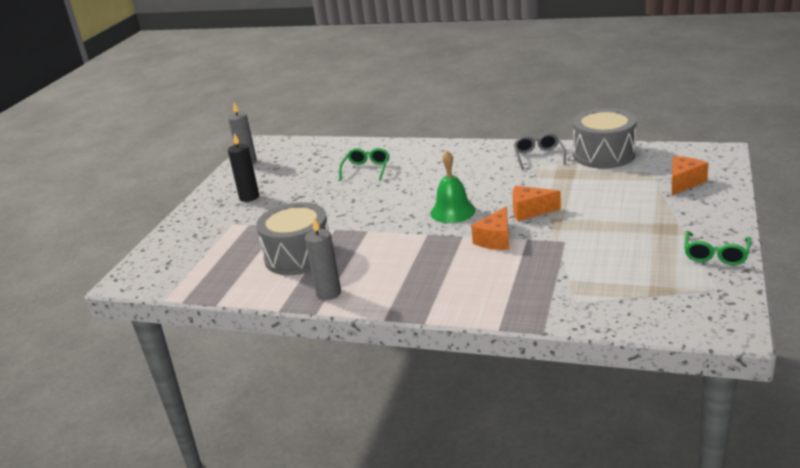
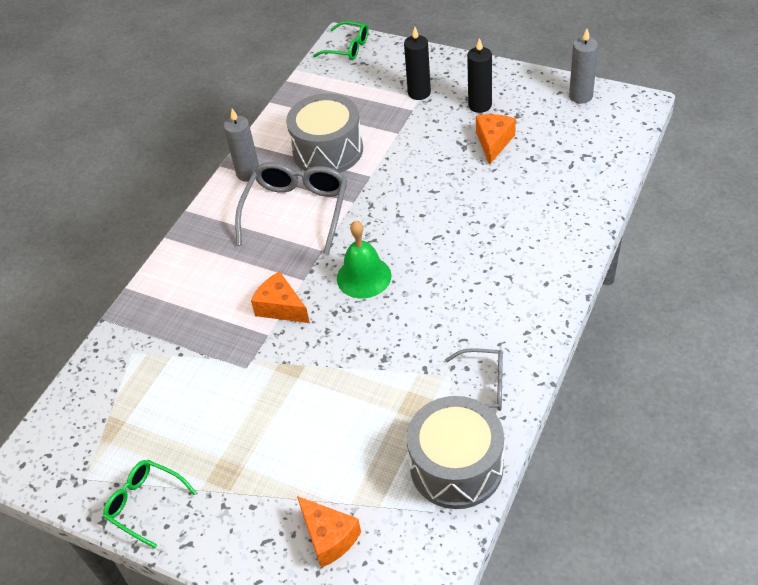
camera: 100 degrees right, 20 degrees up
green glasses [339,148,390,181] -> green glasses moved to [313,21,369,60]
orange cheese [512,186,561,221] -> orange cheese moved to [476,114,516,165]
none -> grey glasses [235,162,347,255]
none -> black candle [404,27,431,100]

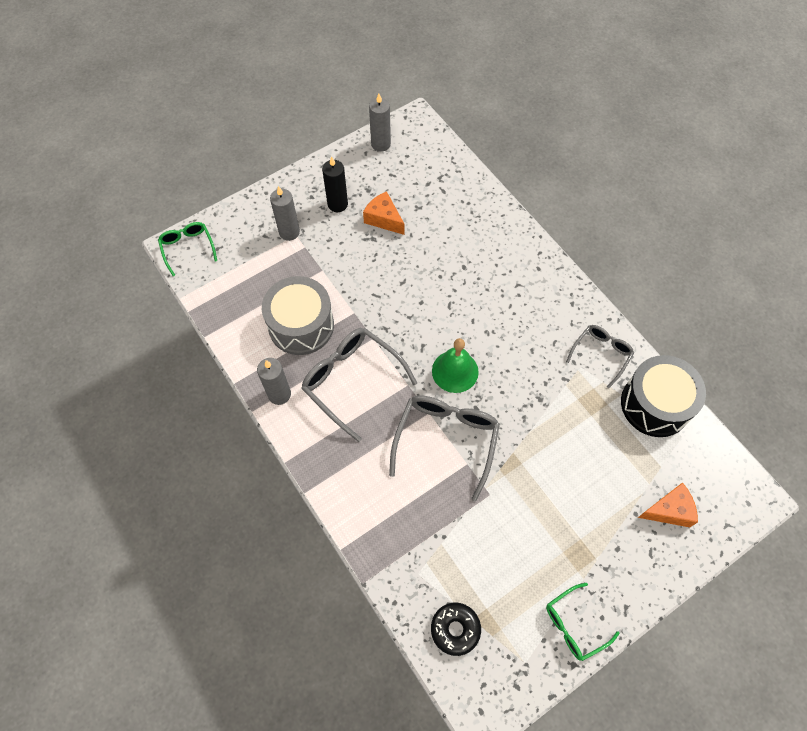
camera: 65 degrees left, 15 degrees up
orange cheese [251,271,310,323] -> grey glasses [389,395,500,501]
green glasses [313,21,369,60] -> green glasses turned 75 degrees counterclockwise [158,222,217,276]
black candle [404,27,431,100] -> grey candle [270,186,300,241]
grey drum [407,396,504,509] -> black drum [621,355,706,437]
none -> black donut [431,603,481,656]

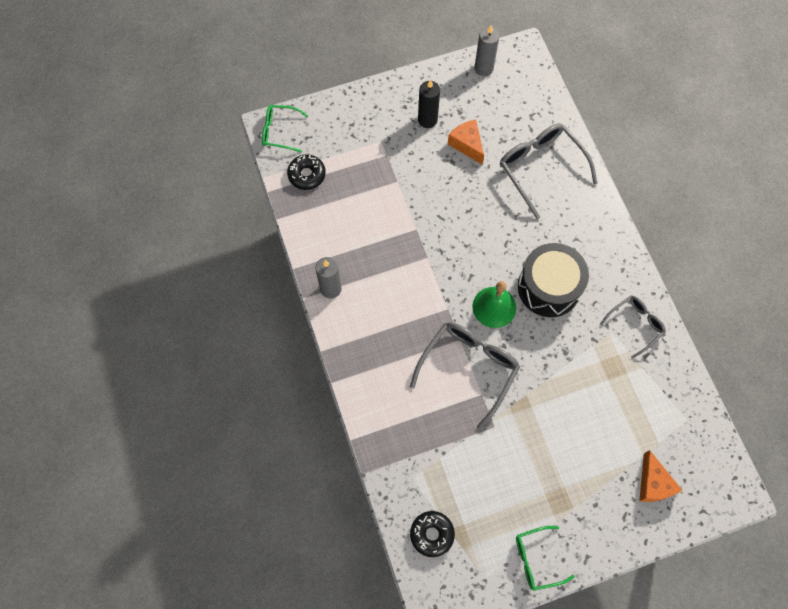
camera: 15 degrees right, 5 degrees up
green glasses [158,222,217,276] -> green glasses turned 75 degrees counterclockwise [262,105,308,152]
grey drum [262,276,334,355] -> none
grey candle [270,186,300,241] -> none
grey glasses [301,328,417,442] -> grey glasses moved to [500,124,598,219]
black drum [621,355,706,437] -> black drum moved to [518,243,589,317]
orange cheese [638,482,698,527] -> orange cheese turned 75 degrees clockwise [639,450,682,502]
none -> black donut [287,154,326,190]

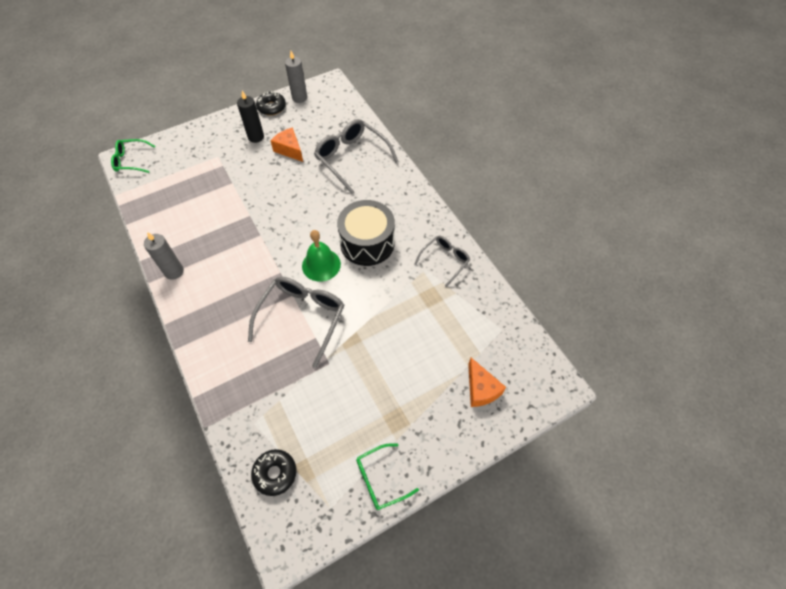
camera: 10 degrees left, 10 degrees down
black donut [287,154,326,190] -> black donut moved to [256,91,286,115]

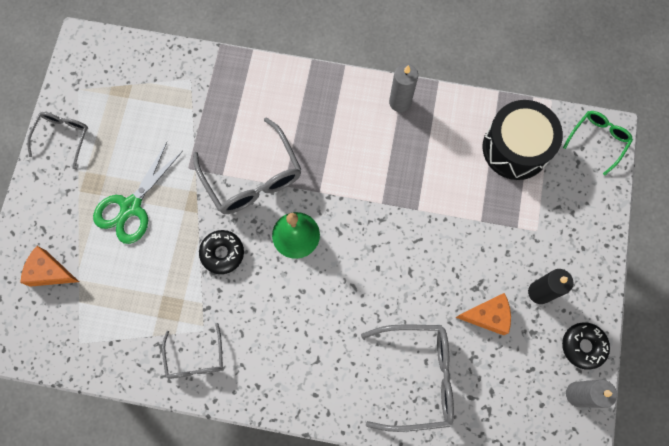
camera: 130 degrees right, 15 degrees up
black donut [251,449,296,496] -> black donut moved to [199,230,244,274]
black drum [337,200,395,266] -> black drum moved to [482,100,563,180]
green glasses [356,443,419,510] -> grey glasses [27,112,88,169]
none -> green scissors [93,142,183,244]

